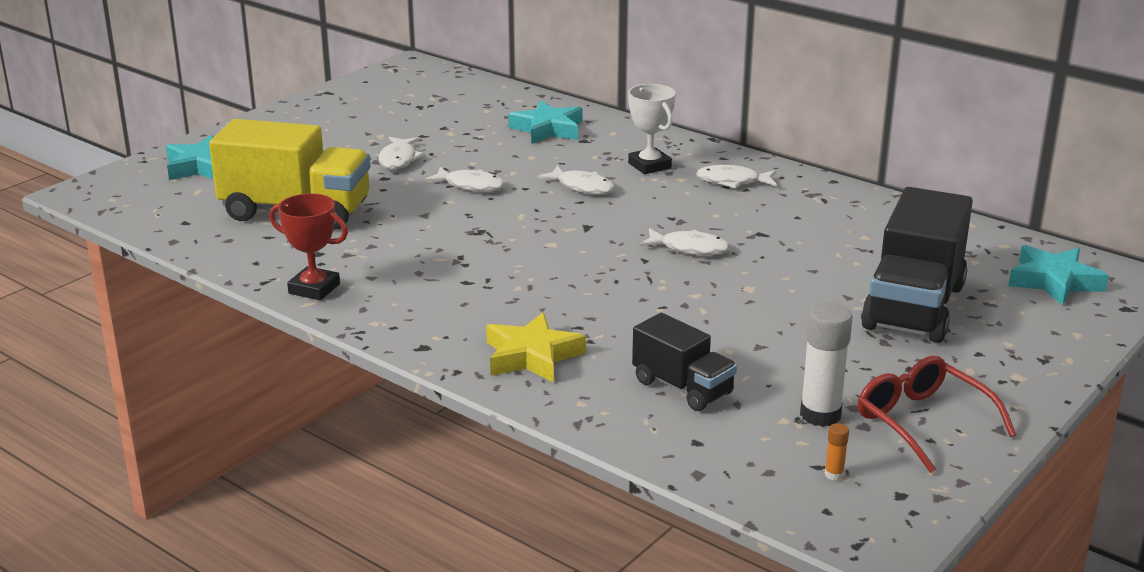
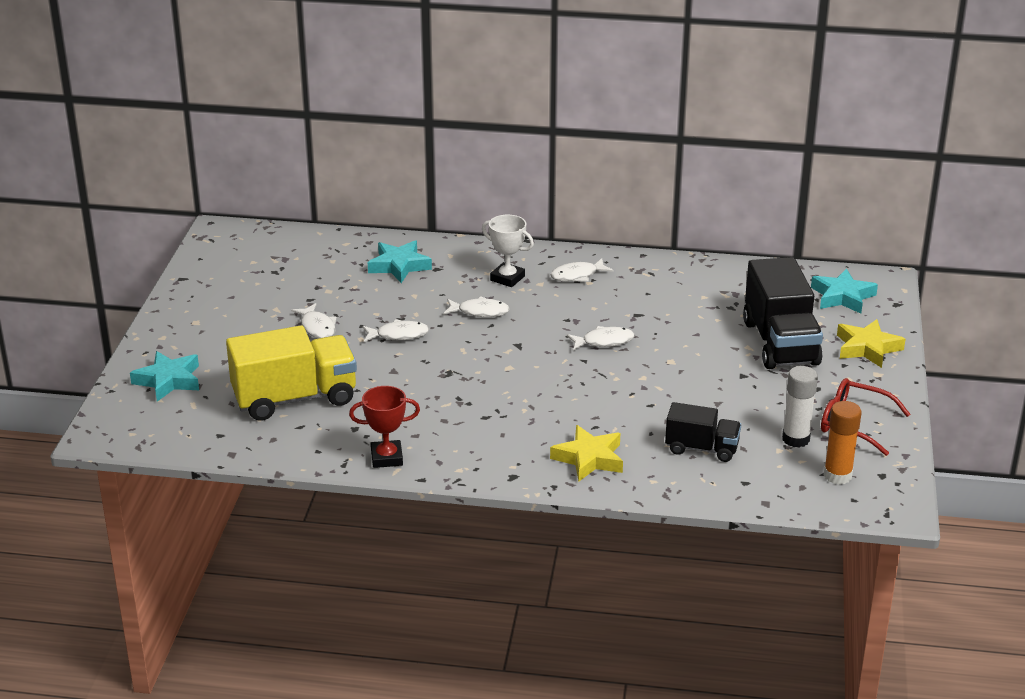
camera: 30 degrees left, 5 degrees up
orange glue stick [825,423,849,480] -> orange glue stick [824,401,862,485], size x2.27
none -> yellow star [837,319,906,368]

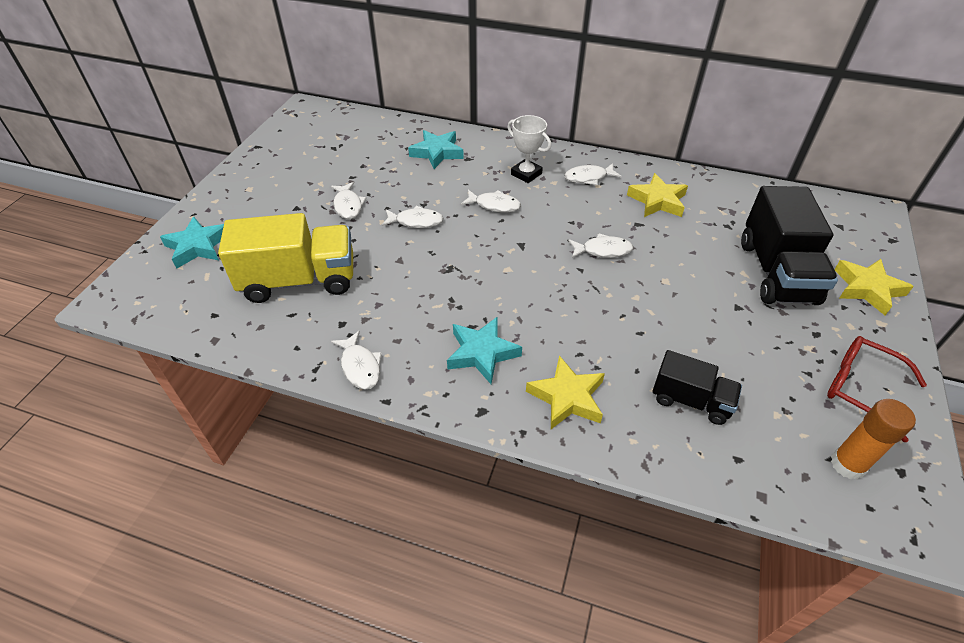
camera: 10 degrees right, 15 degrees up
red trophy [349,386,420,468] -> white fish [331,330,382,390]
white glue stick [782,366,818,447] -> none
turquoise star [811,269,878,314] -> turquoise star moved to [447,317,522,384]
none -> yellow star [627,173,688,217]

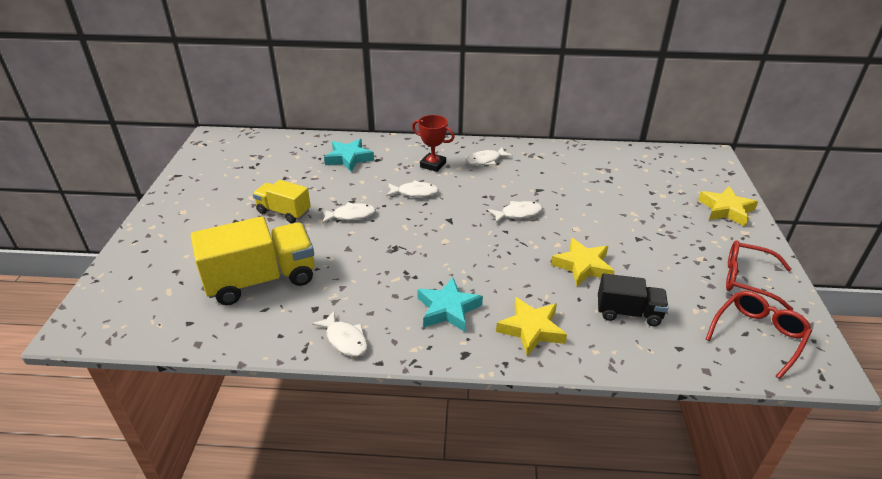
camera: 15 degrees left, 10 degrees down
turquoise star [160,217,224,269] -> none
white fish [331,182,366,219] -> yellow truck [253,180,311,223]
white trophy [507,115,551,183] -> red trophy [412,115,455,172]
yellow star [627,173,688,217] -> yellow star moved to [551,238,614,286]
black truck [741,186,838,305] -> none
orange glue stick [831,399,916,480] -> red glasses [706,291,812,379]

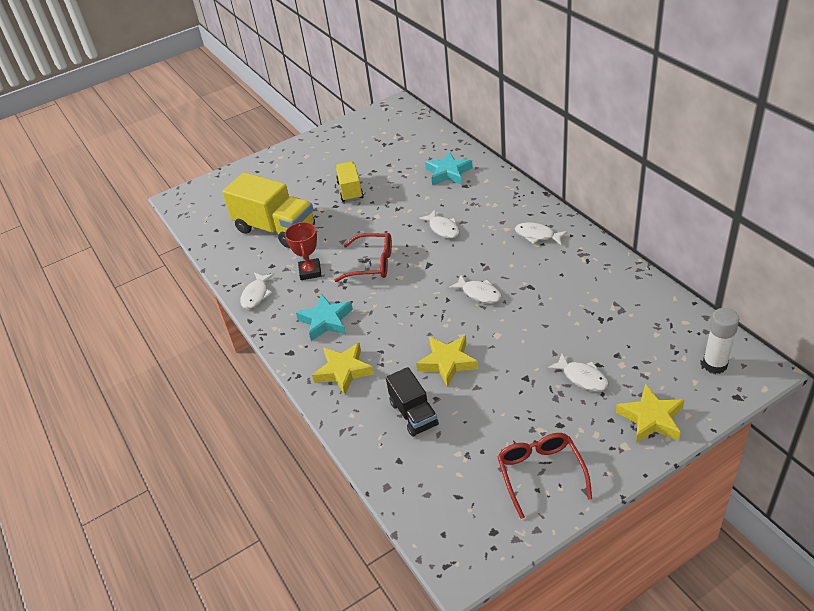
camera: 60 degrees right, 5 degrees up
white fish [321,202,376,224] -> white fish moved to [547,354,609,391]
red trophy [412,115,455,172] -> red trophy moved to [285,222,322,280]
red glasses [706,291,812,379] -> red glasses moved to [334,233,392,282]
none -> white glue stick [702,308,739,374]

